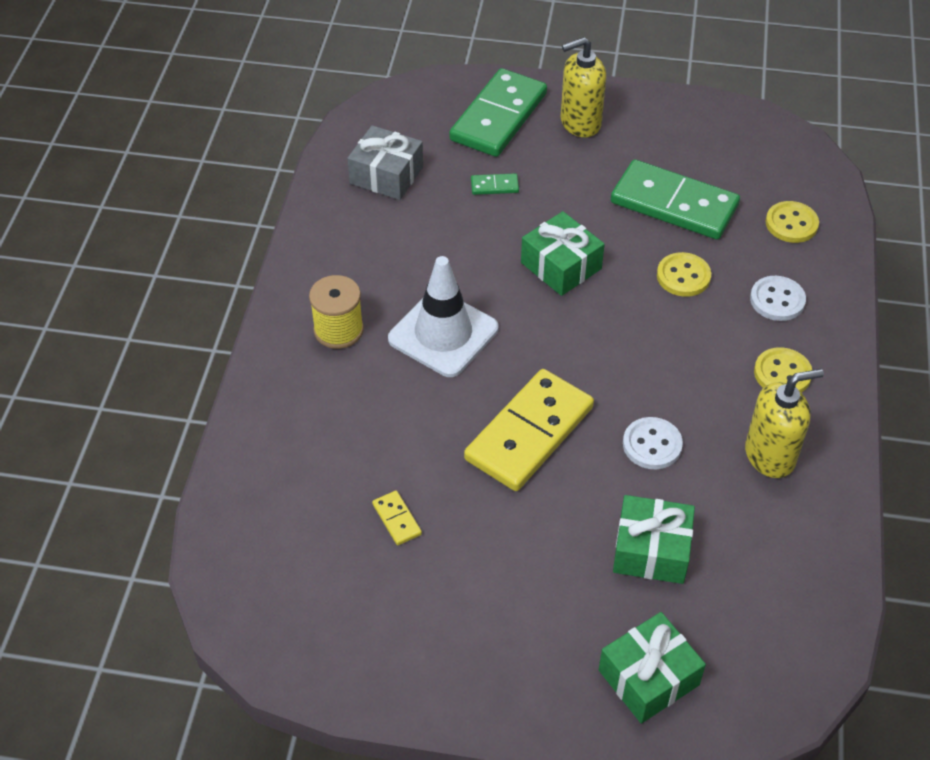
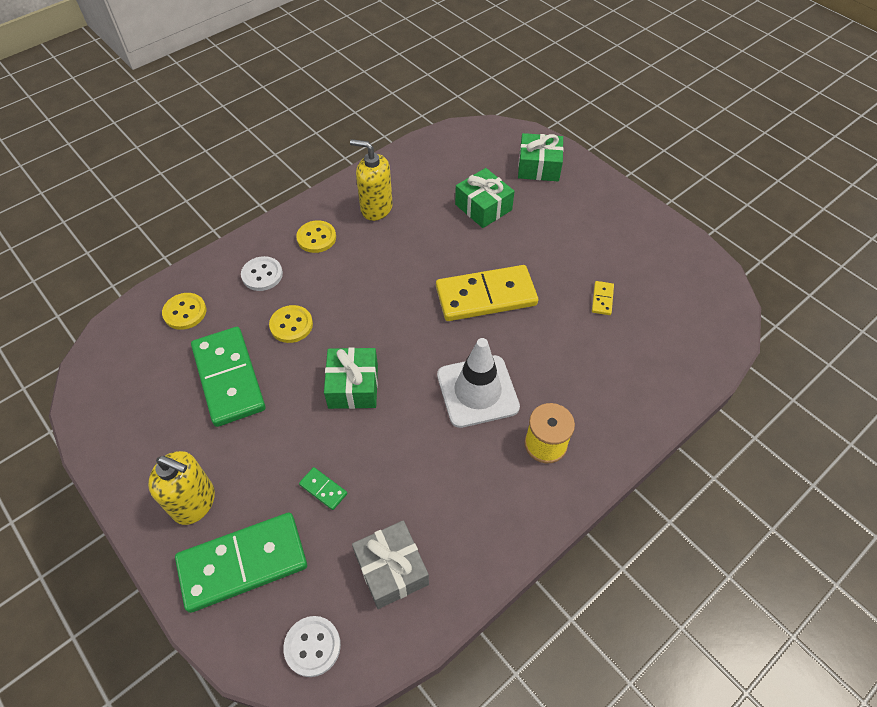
camera: 140 degrees left, 5 degrees up
white button [623,417,683,469] -> white button moved to [283,616,341,677]

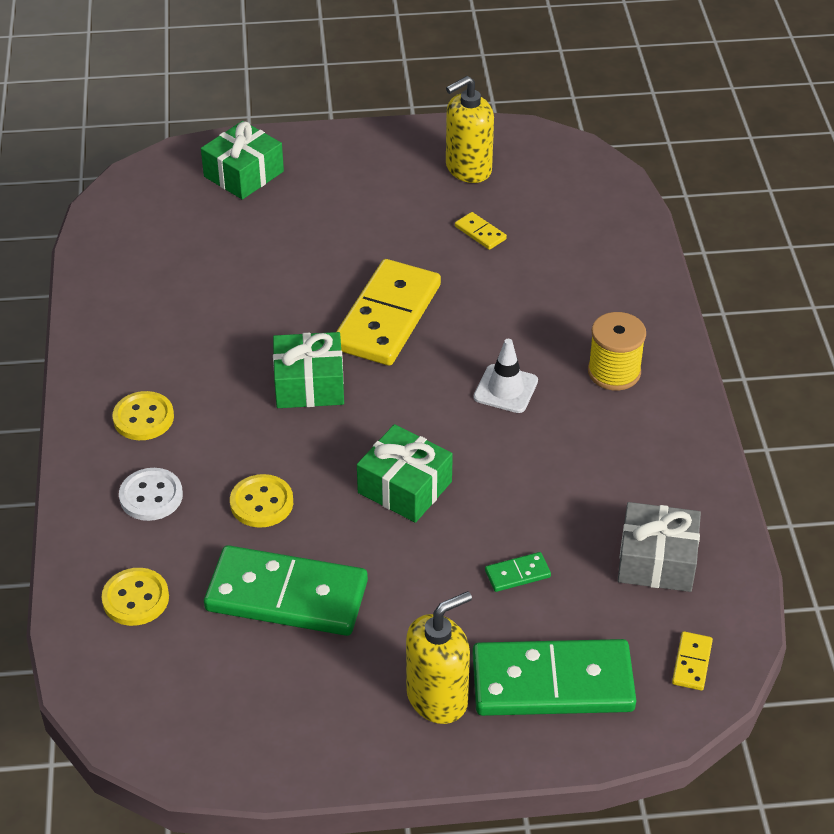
camera: 55 degrees left, 10 degrees down
green domino [175,513,307,613] -> green domino turned 75 degrees clockwise [473,639,636,716]
white button [283,616,341,677] -> yellow domino [672,631,713,690]
yellow soap dispenser [350,139,393,221] -> yellow soap dispenser moved to [446,76,494,183]
white traffic cone [437,338,520,428] -> white traffic cone [474,339,538,413], size x0.59
green gift [455,168,515,228] -> green gift moved to [273,332,344,408]

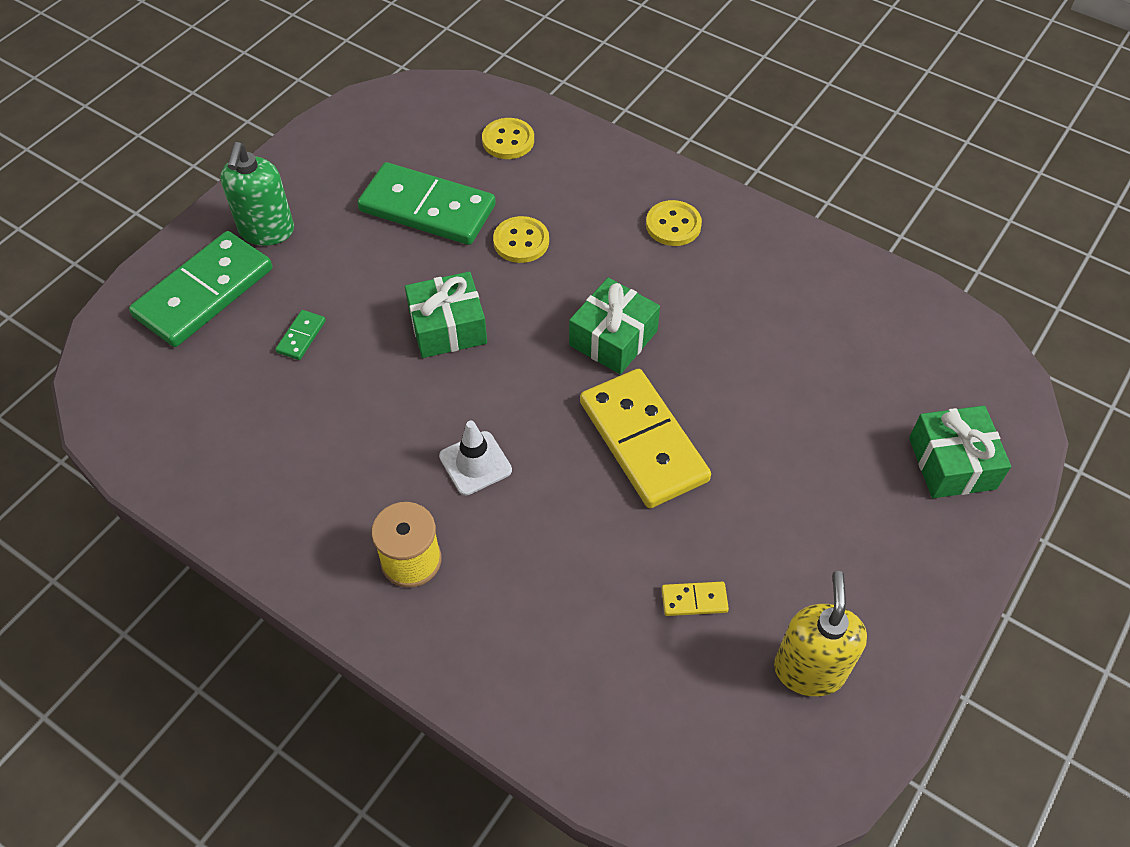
camera: 130 degrees right, 10 degrees up
white button [119,468,183,521] -> none
green domino [204,545,368,636] -> green domino turned 60 degrees clockwise [358,162,496,245]
yellow soap dispenser [406,591,472,724] -> green soap dispenser [220,142,294,245]
grey gift [618,502,701,592] -> none
yellow domino [672,631,713,690] -> none

